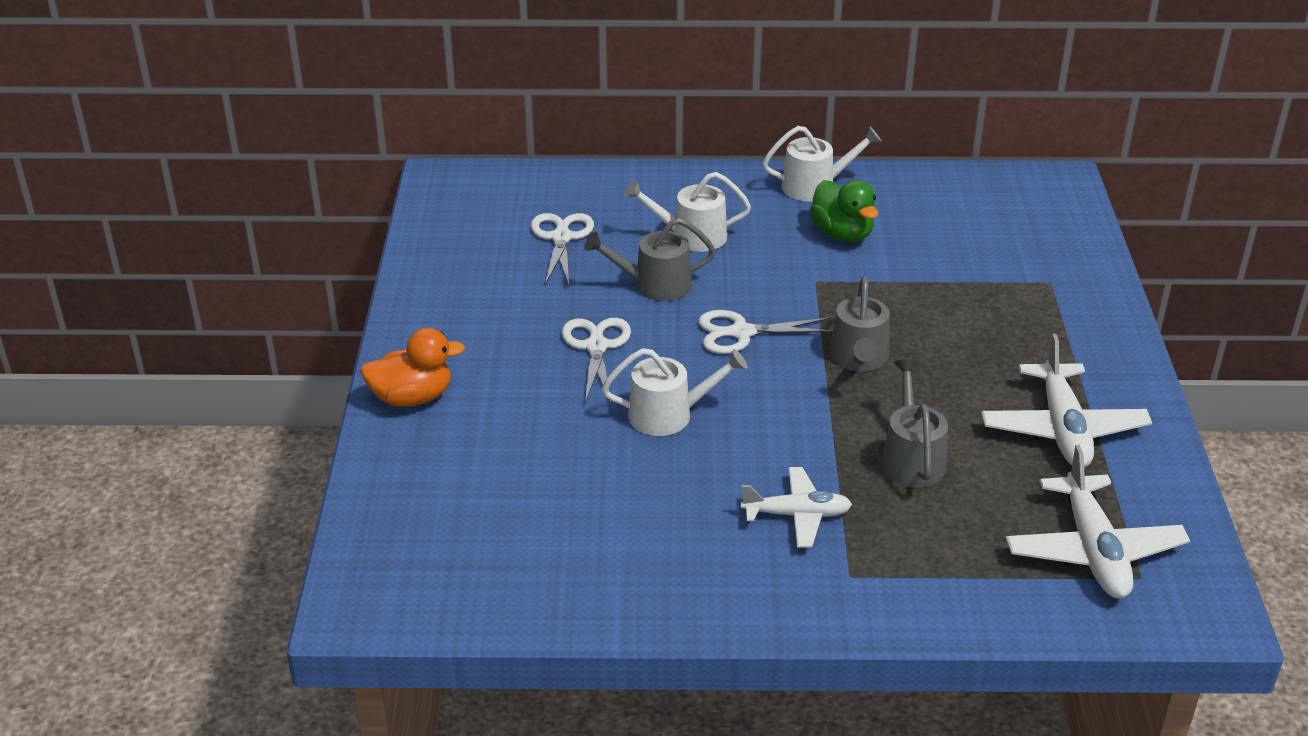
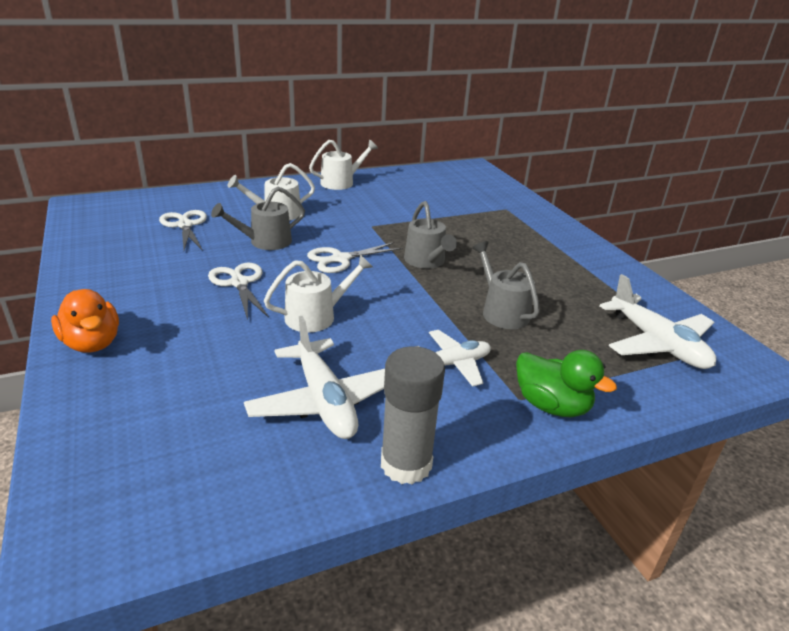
camera: 25 degrees left, 5 degrees down
orange duck [360,328,465,407] -> orange duck turned 90 degrees clockwise [51,289,119,353]
green duck [810,180,878,242] -> green duck moved to [516,350,617,417]
white plane [981,334,1152,468] -> white plane moved to [244,316,385,439]
none -> grey glue stick [381,346,445,484]

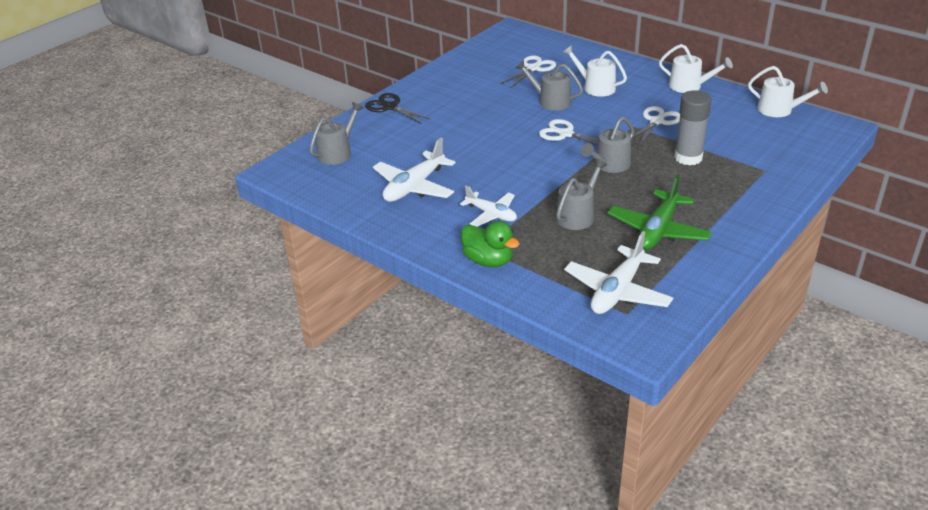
camera: 65 degrees right, 5 degrees up
orange duck [51,289,119,353] -> black scissors [365,93,431,124]
white scissors [208,263,269,320] -> white scissors moved to [632,106,680,146]
white watering can [264,254,373,333] -> white watering can moved to [748,66,828,117]
grey glue stick [381,346,445,484] -> grey glue stick moved to [674,90,711,165]
green duck [516,350,617,417] -> green duck turned 60 degrees counterclockwise [461,221,520,267]
none -> grey watering can [309,102,364,165]
none -> green plane [607,174,712,250]

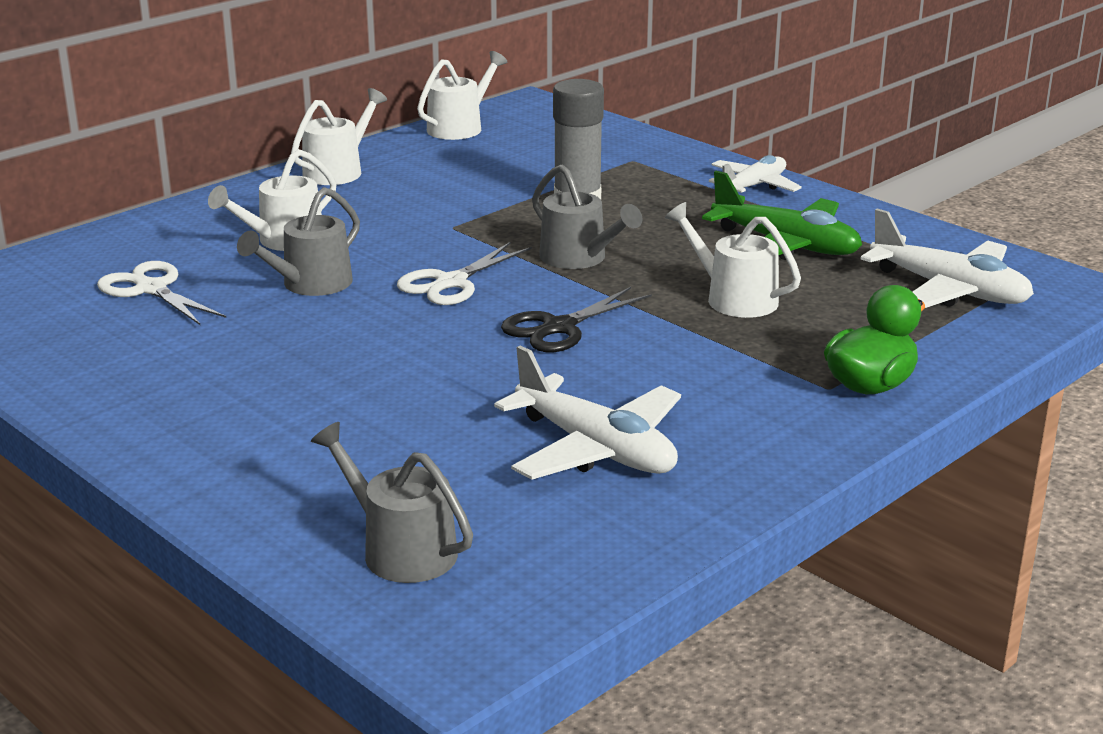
camera: 85 degrees left, 10 degrees down
black scissors [365,93,431,124] -> black scissors moved to [501,287,652,352]
white plane [460,185,517,227] -> white plane moved to [709,155,802,193]
grey watering can [556,159,608,230] -> white watering can [665,202,801,318]
white scissors [632,106,680,146] -> none

